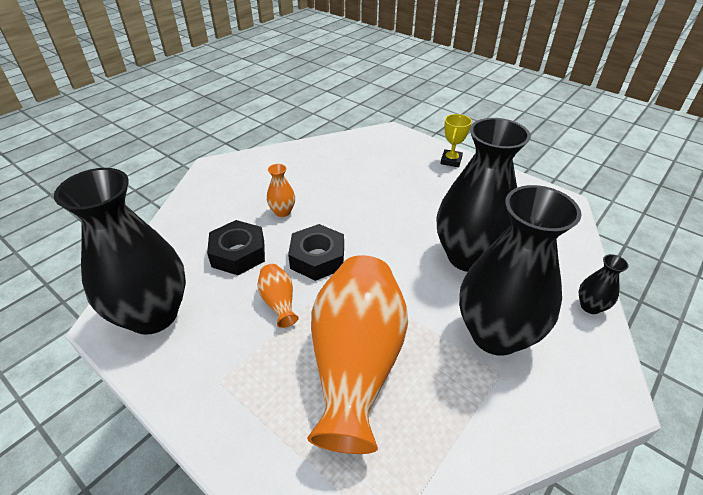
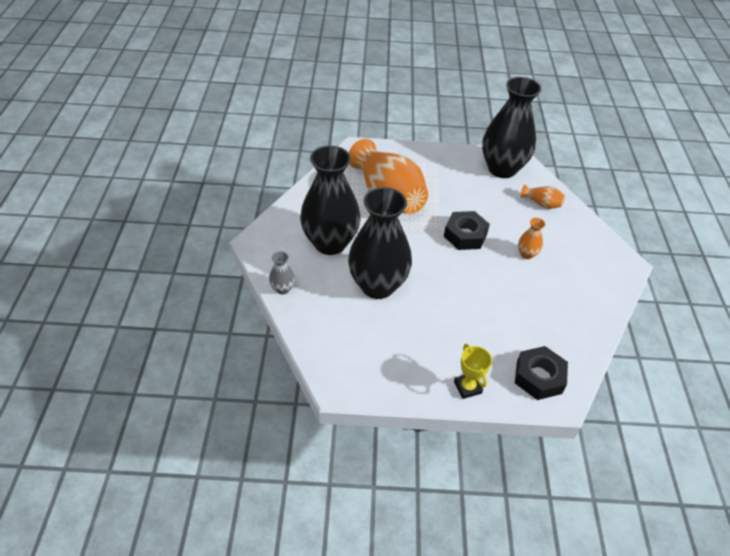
camera: 140 degrees right, 5 degrees up
black nut [207,220,265,275] -> black nut moved to [515,346,568,400]
orange vase [257,264,299,328] -> orange vase moved to [521,185,565,209]
black vase [579,254,628,314] -> grey vase [269,251,295,295]

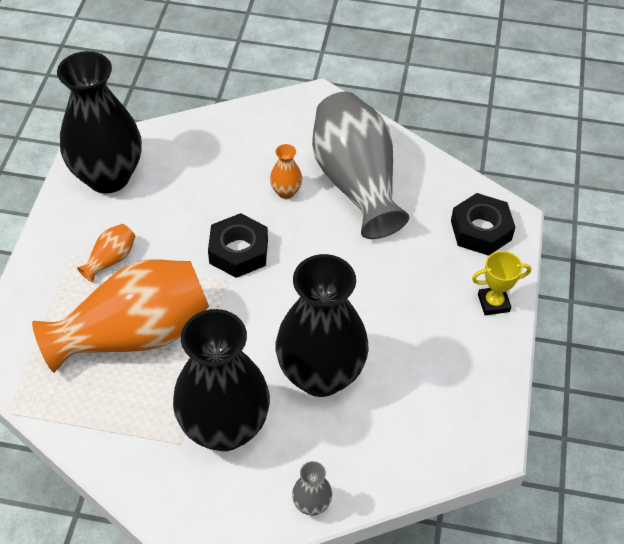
camera: 80 degrees left, 5 degrees up
orange vase [521,185,565,209] -> orange vase moved to [77,224,135,282]
none -> grey vase [312,92,409,239]

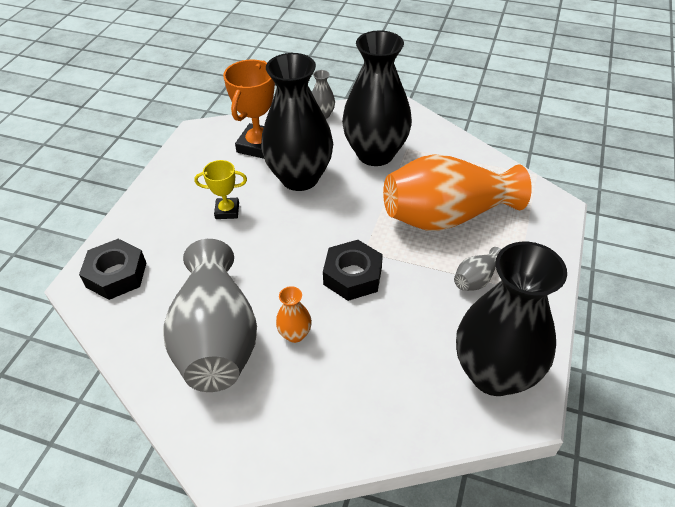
camera: 170 degrees left, 5 degrees down
orange vase [77,224,135,282] -> grey vase [454,247,501,291]
yellow trophy [472,251,531,316] -> yellow trophy moved to [194,160,247,219]
none -> orange trophy [223,60,275,159]

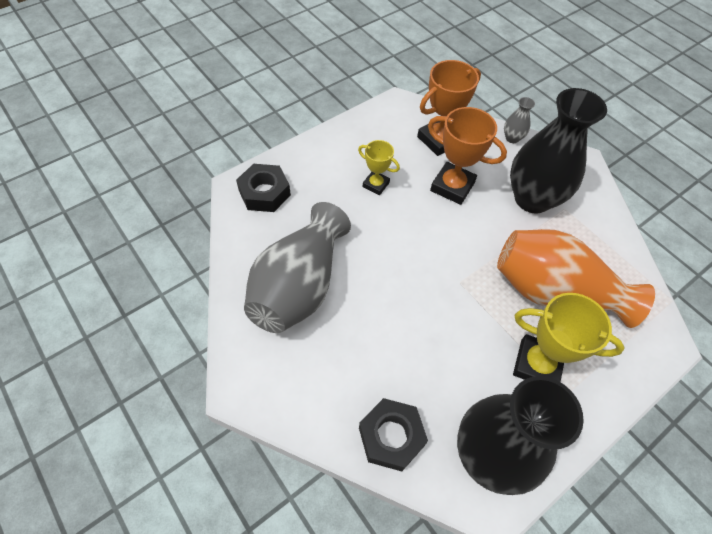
camera: 30 degrees right, 10 degrees up
black vase [261,53,333,191] -> orange trophy [428,107,507,205]
orange vase [276,286,312,343] -> none
black nut [323,240,383,301] -> black nut moved to [359,398,428,471]
grey vase [454,247,501,291] -> yellow trophy [513,293,625,382]

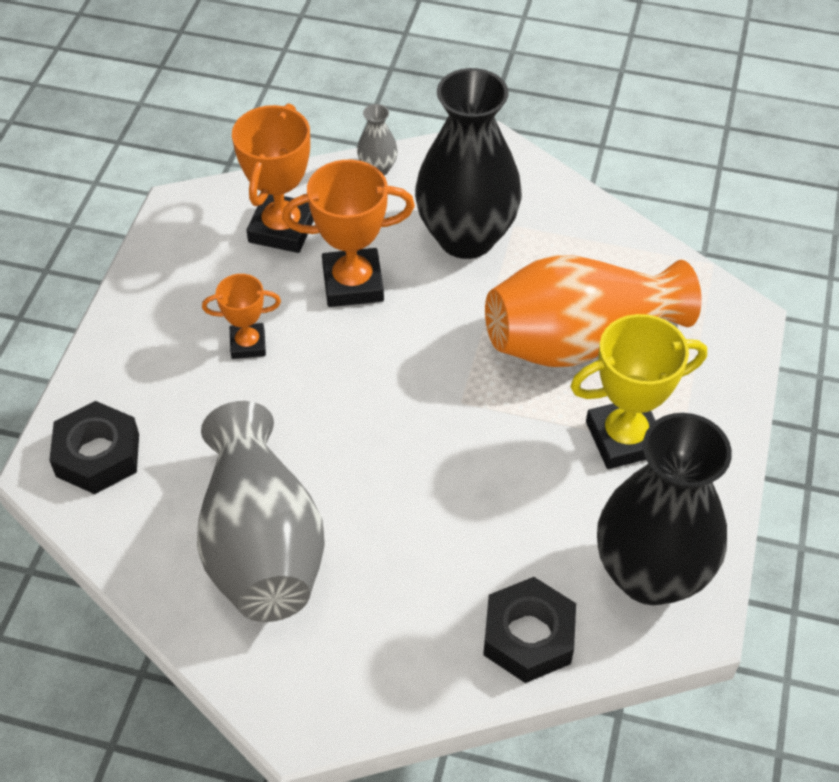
camera: 35 degrees left, 5 degrees down
yellow trophy [358,140,400,195] -> orange trophy [202,274,281,359]

